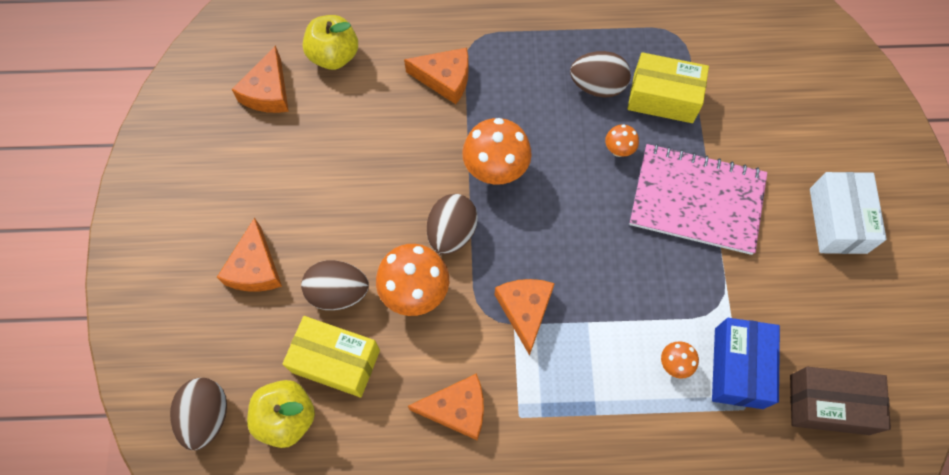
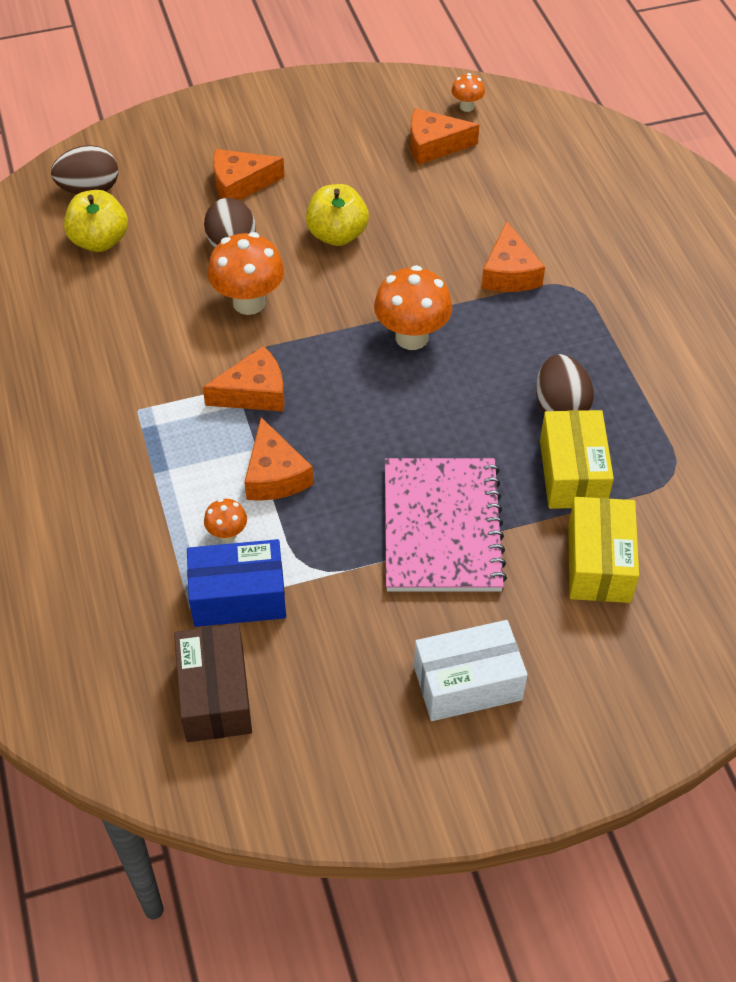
camera: 75 degrees right, 15 degrees down
yellow box [282,316,380,397] -> yellow box moved to [568,497,639,603]
yellow apple [303,15,358,70] -> yellow apple moved to [306,184,369,246]
orange cheese [408,373,484,440] -> orange cheese moved to [244,417,314,501]
brown egg [427,194,478,255] -> none
orange mushroom [605,124,639,157] -> orange mushroom moved to [451,73,485,112]

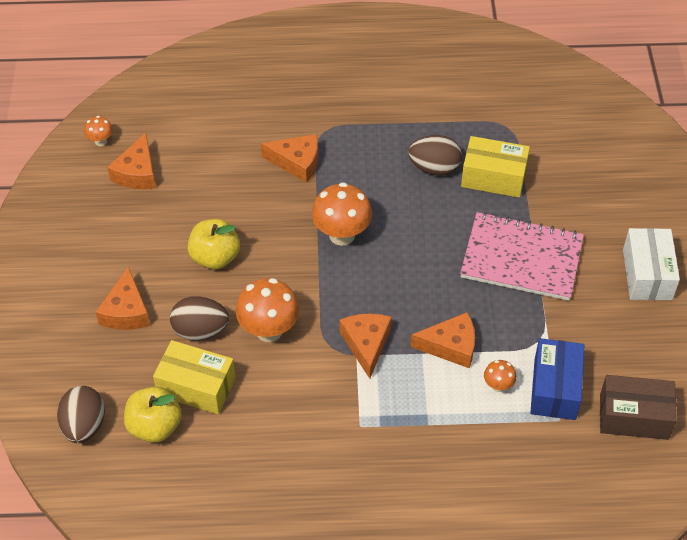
camera: 75 degrees left, 0 degrees up
yellow box [568,497,639,603] -> yellow box moved to [153,340,236,414]

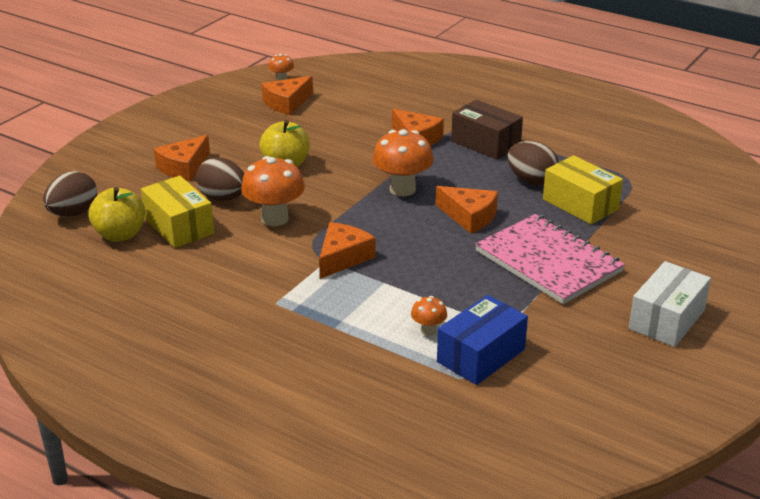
camera: 35 degrees right, 20 degrees down
orange cheese [410,312,475,368] -> orange cheese moved to [436,186,498,233]
brown box [600,375,677,440] -> brown box moved to [451,99,523,160]

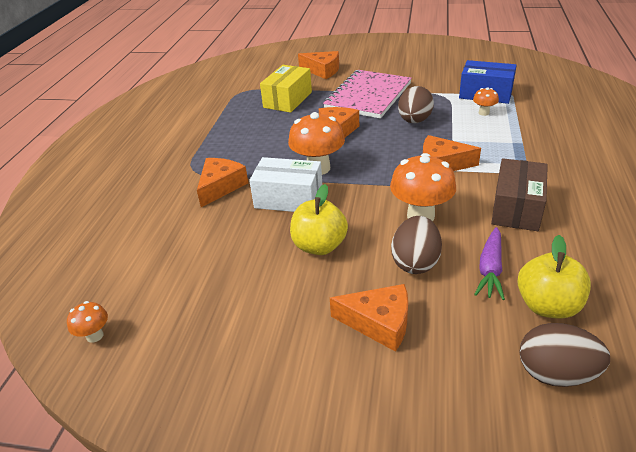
camera: 110 degrees left, 5 degrees up
yellow box [141,176,214,248] -> purple carrot [474,227,505,300]
orange cheese [262,76,313,115] -> orange cheese moved to [298,51,339,79]
brown box [451,99,523,160] -> brown box moved to [491,158,548,231]
brown egg [507,141,559,185] -> brown egg moved to [398,86,434,123]
white box [629,261,711,347] -> white box moved to [249,157,322,212]

